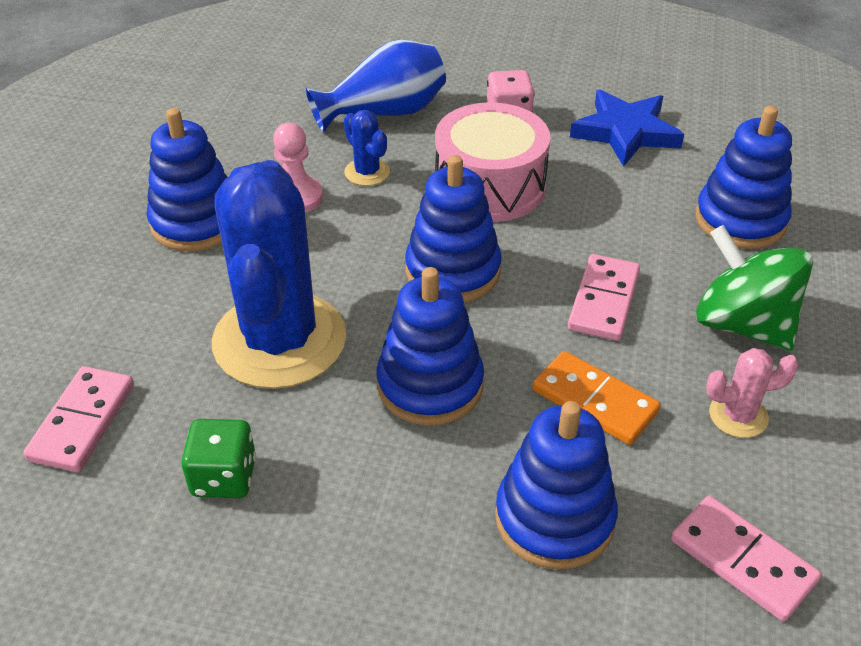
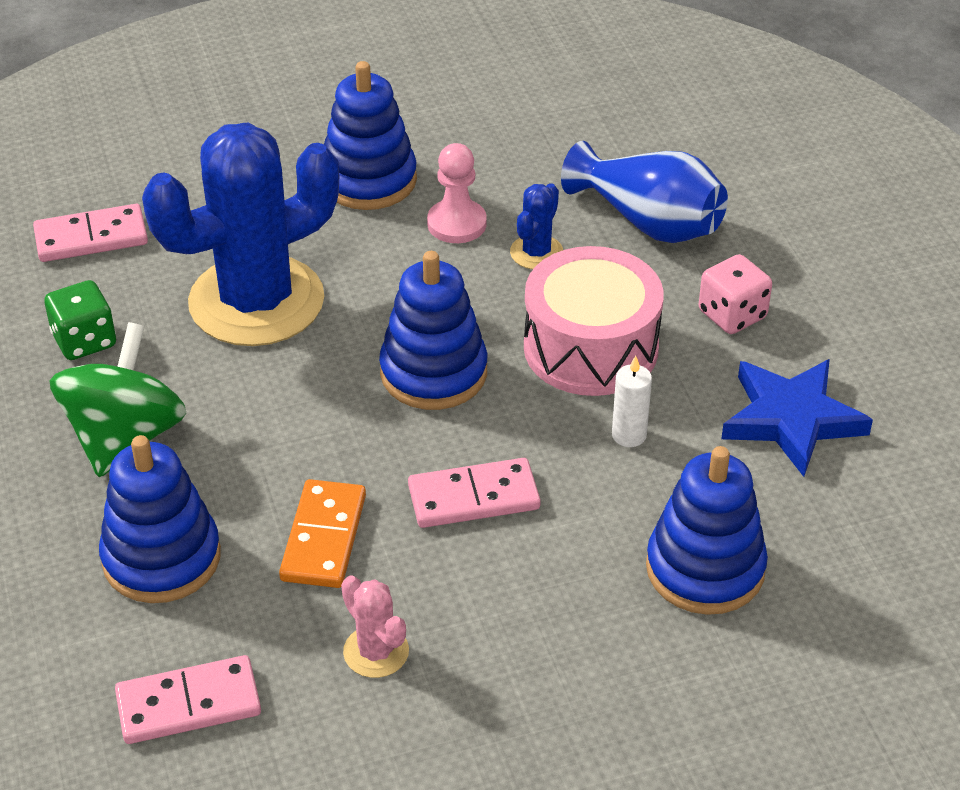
camera: 60 degrees right, 0 degrees up
blue stacking toy [376,267,484,425] -> none
pink domino [671,496,821,622] -> pink domino turned 60 degrees clockwise [115,655,261,744]
green spinning top [696,225,813,351] -> green spinning top moved to [49,322,186,477]
none -> white candle [612,355,652,447]

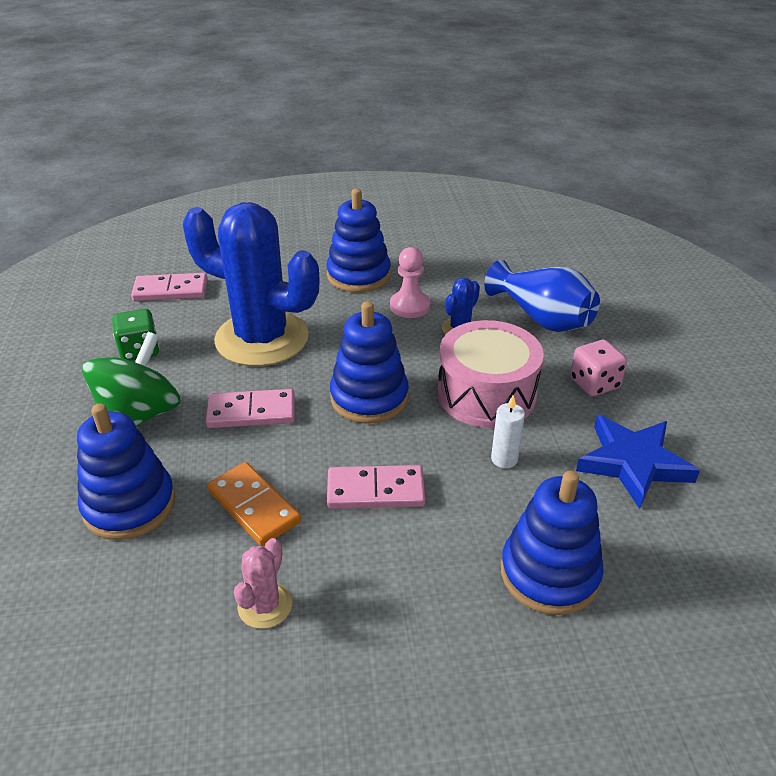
camera: 10 degrees right, 5 degrees down
pink domino [115,655,261,744] -> pink domino moved to [206,389,295,428]
blue cactus [142,123,339,346] -> blue cactus turned 45 degrees clockwise [183,202,320,366]
orange domino [279,479,366,588] -> orange domino turned 60 degrees counterclockwise [207,462,301,546]
pink cactus [341,575,409,678] -> pink cactus turned 45 degrees clockwise [234,538,292,629]

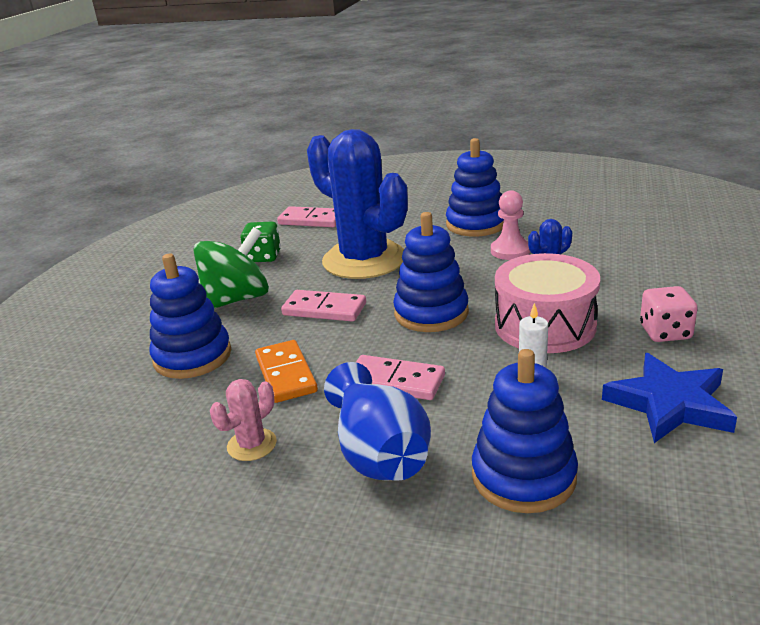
camera: 25 degrees right, 10 degrees down
blue vase [484,260,600,332] -> blue vase moved to [324,362,431,481]

